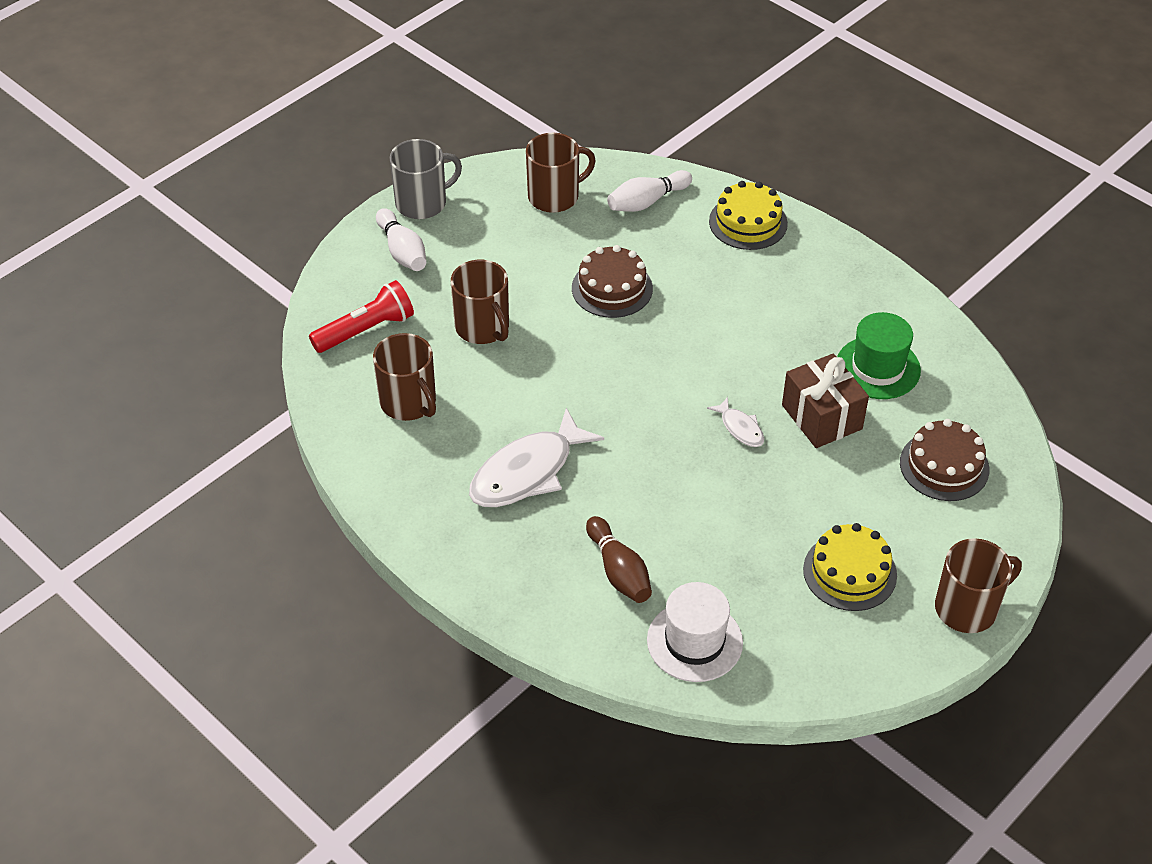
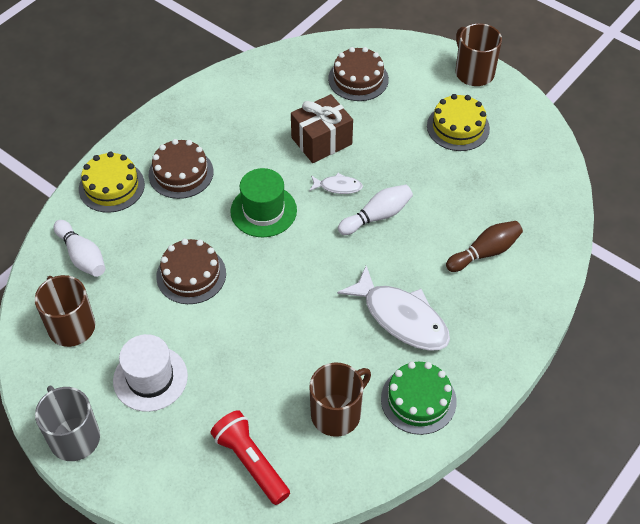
camera: 95 degrees left, 5 degrees up
white bowling pin [376,208,426,271] -> white bowling pin moved to [338,185,413,235]
brown mug [451,260,509,344] -> none
white hat [647,582,743,682] -> white hat moved to [113,334,188,412]
white fish [707,397,764,447] -> white fish turned 45 degrees clockwise [309,173,363,194]
green hat [837,312,921,399] -> green hat moved to [230,168,297,237]
none -> brown cake [149,139,213,199]
none -> green cake [381,362,457,435]

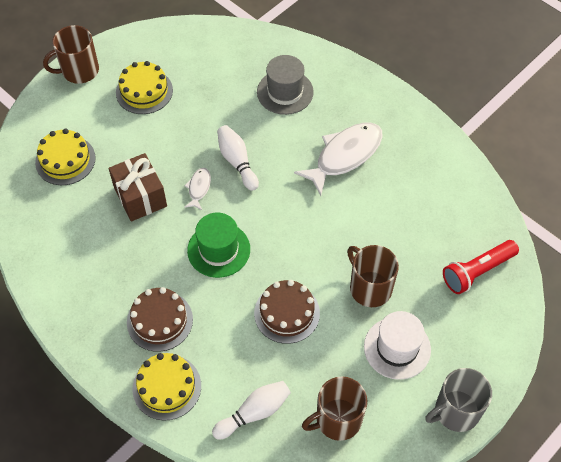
camera: 85 degrees left, 5 degrees up
brown mug [309,363,371,437] -> brown mug moved to [347,245,399,307]
brown cake [328,47,389,101] -> yellow cake [35,129,96,185]
green cake [381,362,457,435] -> none
brown bowling pin [446,221,523,272] -> grey hat [257,55,314,115]

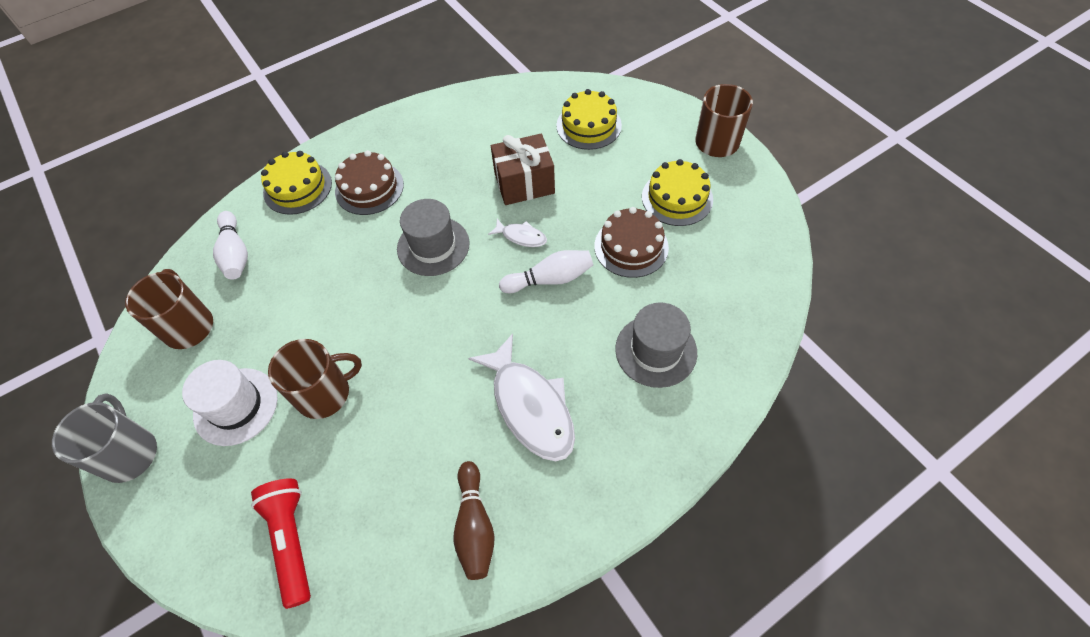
camera: 105 degrees right, 0 degrees up
green hat [187,213,250,278] -> grey hat [397,199,470,276]
brown cake [254,280,320,344] -> brown cake moved to [594,207,669,278]
none -> brown bowling pin [454,461,495,580]

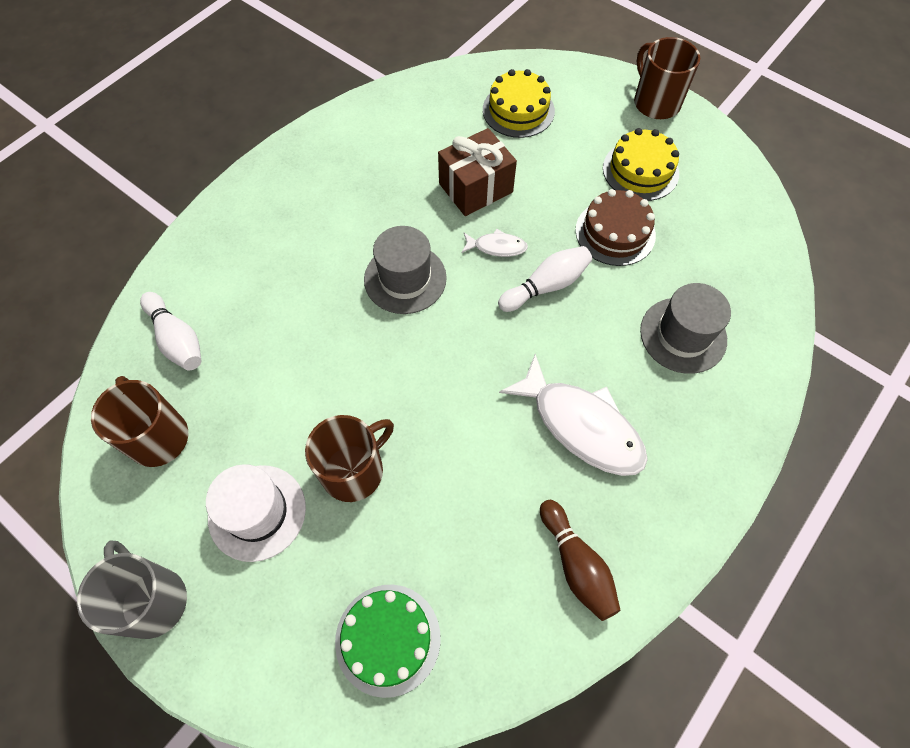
camera: 20 degrees left, 5 degrees up
red flashlight [251,478,311,609] -> green cake [335,585,441,698]
yellow cake [261,151,332,215] -> none
brown cake [335,150,404,215] -> none

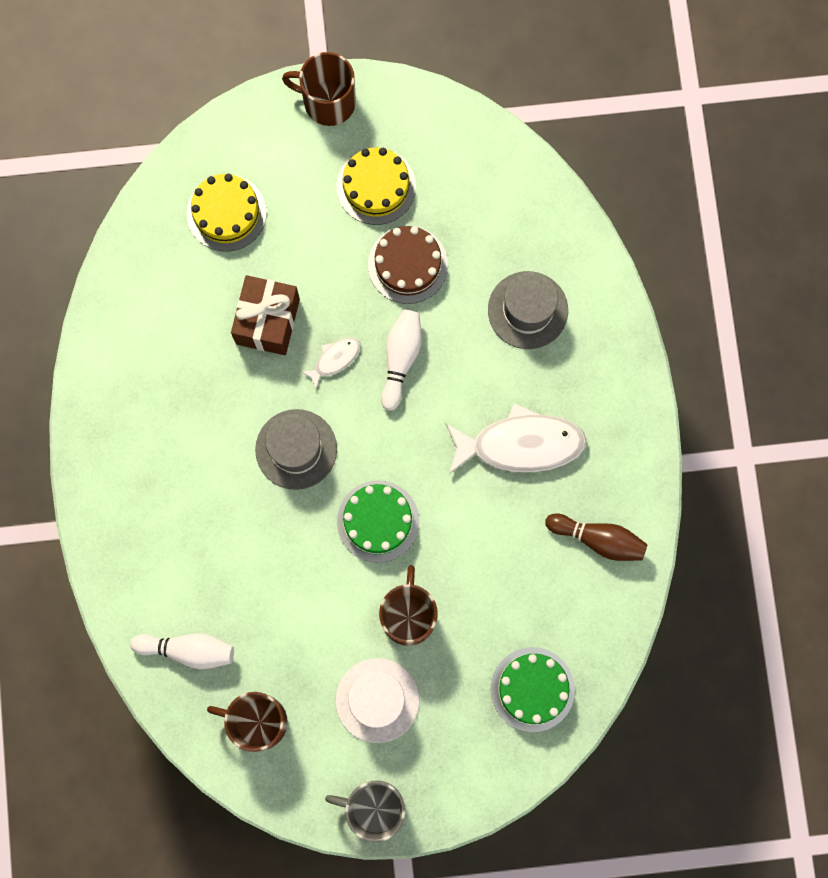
camera: 45 degrees left, 15 degrees up
none -> green cake [337,480,419,563]

